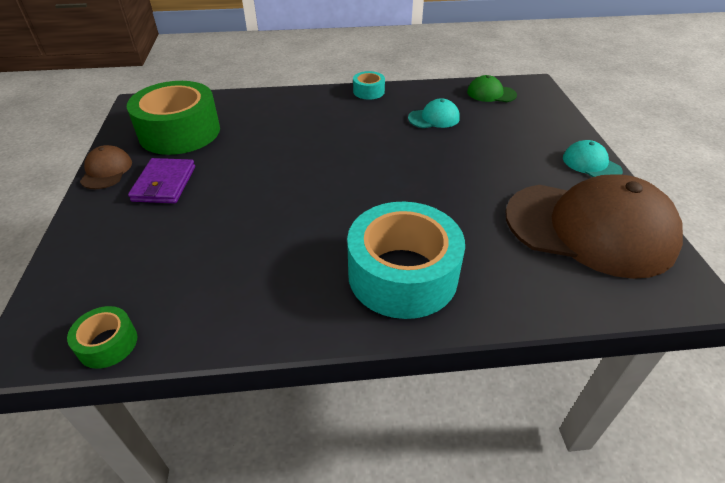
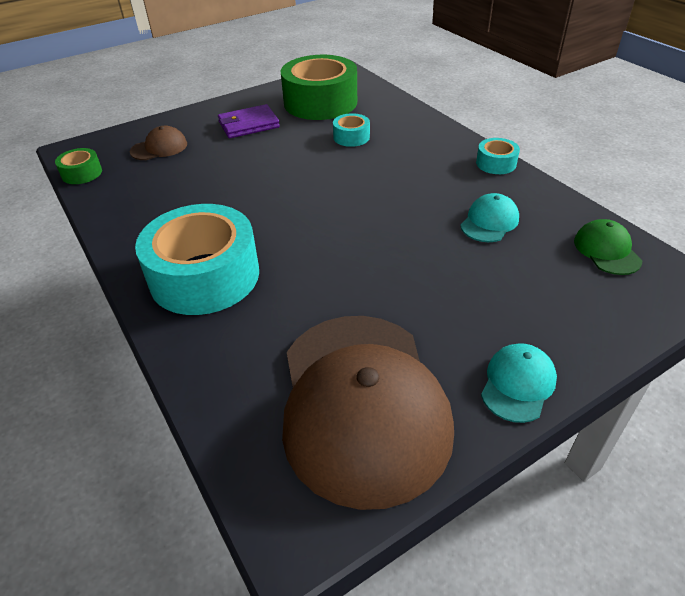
camera: 65 degrees right, 0 degrees up
brown cap [80,145,132,189] -> brown cap moved to [130,126,187,160]
turquoise cap [408,98,460,128] -> turquoise cap turned 105 degrees counterclockwise [460,193,519,242]
none -> turquoise tape [333,113,370,147]

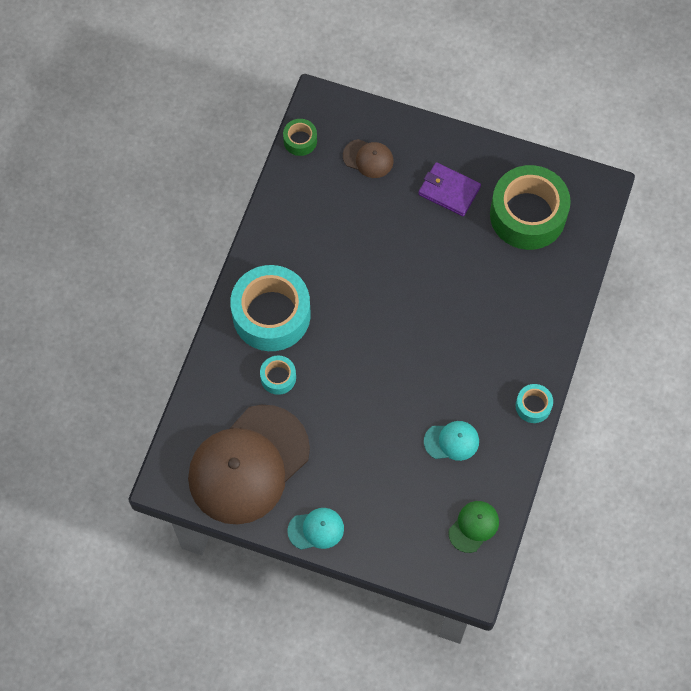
camera: 50 degrees right, 25 degrees up
turquoise tape [333,113,370,147] -> turquoise tape moved to [260,356,296,395]

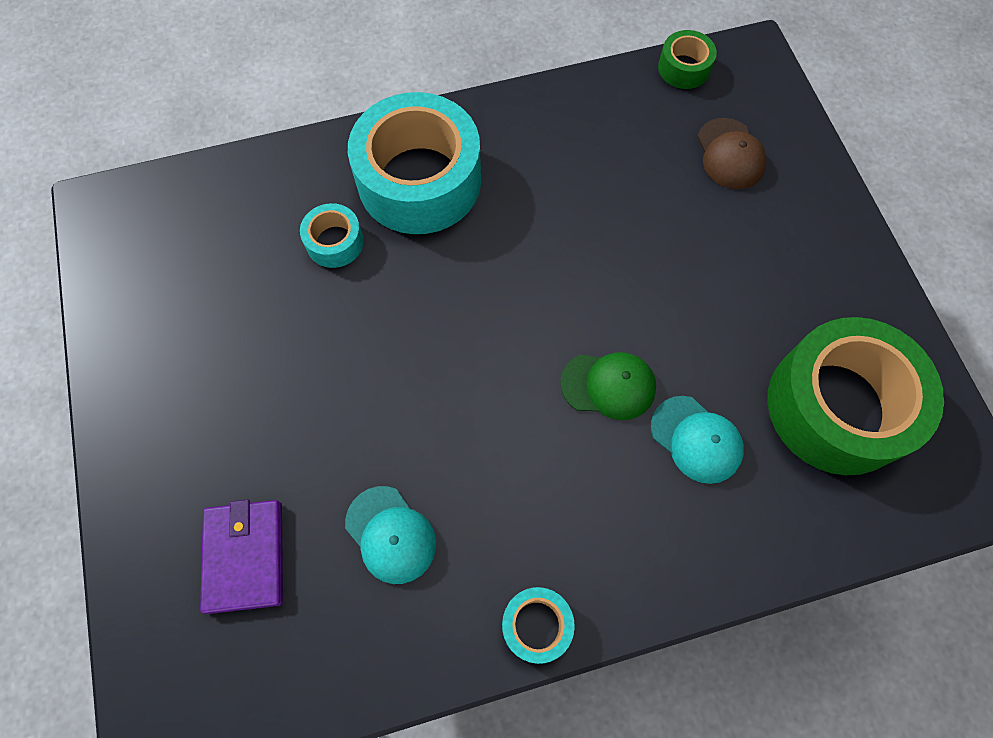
camera: 55 degrees right, 0 degrees up
brown cap [188,405,310,525] -> none
turquoise cap [288,508,344,550] -> turquoise cap moved to [651,396,744,484]
purple wallet [418,162,481,216] -> purple wallet moved to [200,499,283,614]
green cap [448,501,499,553] -> green cap moved to [560,352,656,420]

